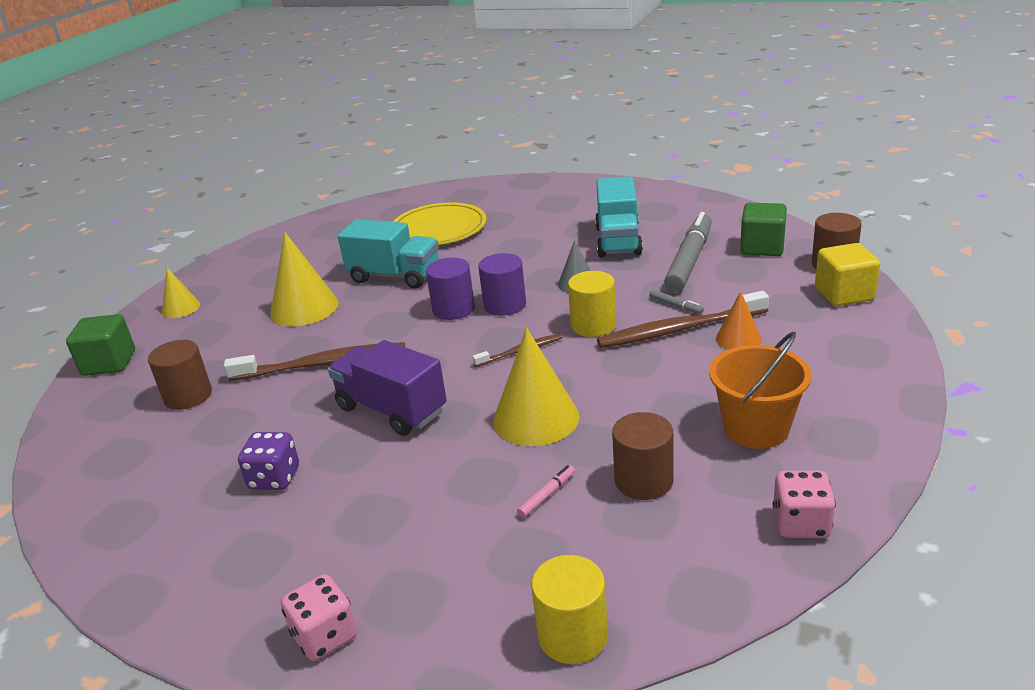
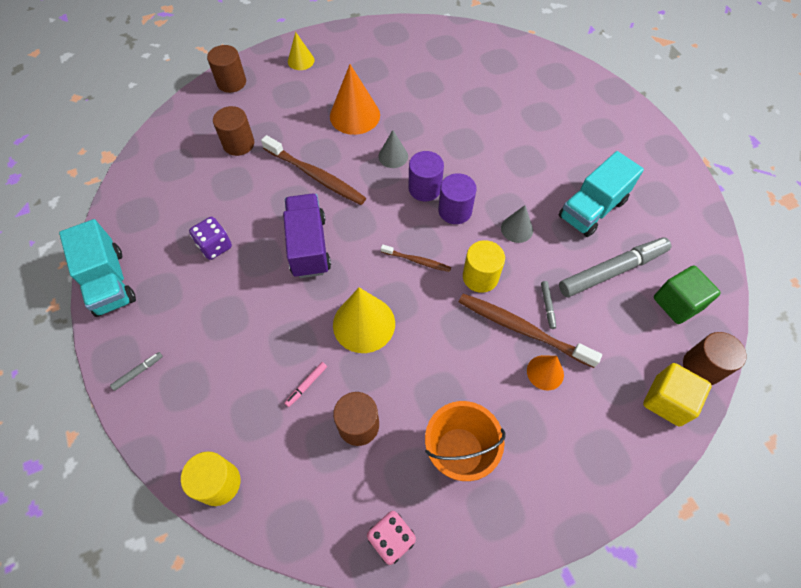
camera: 40 degrees right, 30 degrees up
green cube [66,314,135,376] -> brown cylinder [207,45,246,93]
yellow cone [270,232,339,326] -> orange cone [330,64,380,135]
pink dice [281,574,357,661] -> grey marker [110,352,163,391]
turquoise truck [338,219,439,289] -> turquoise truck moved to [59,219,136,317]
yellow plate [393,202,486,245] -> none
pink marker [517,465,575,518] -> pink marker turned 135 degrees clockwise [284,362,327,407]
none -> grey cone [378,130,408,168]

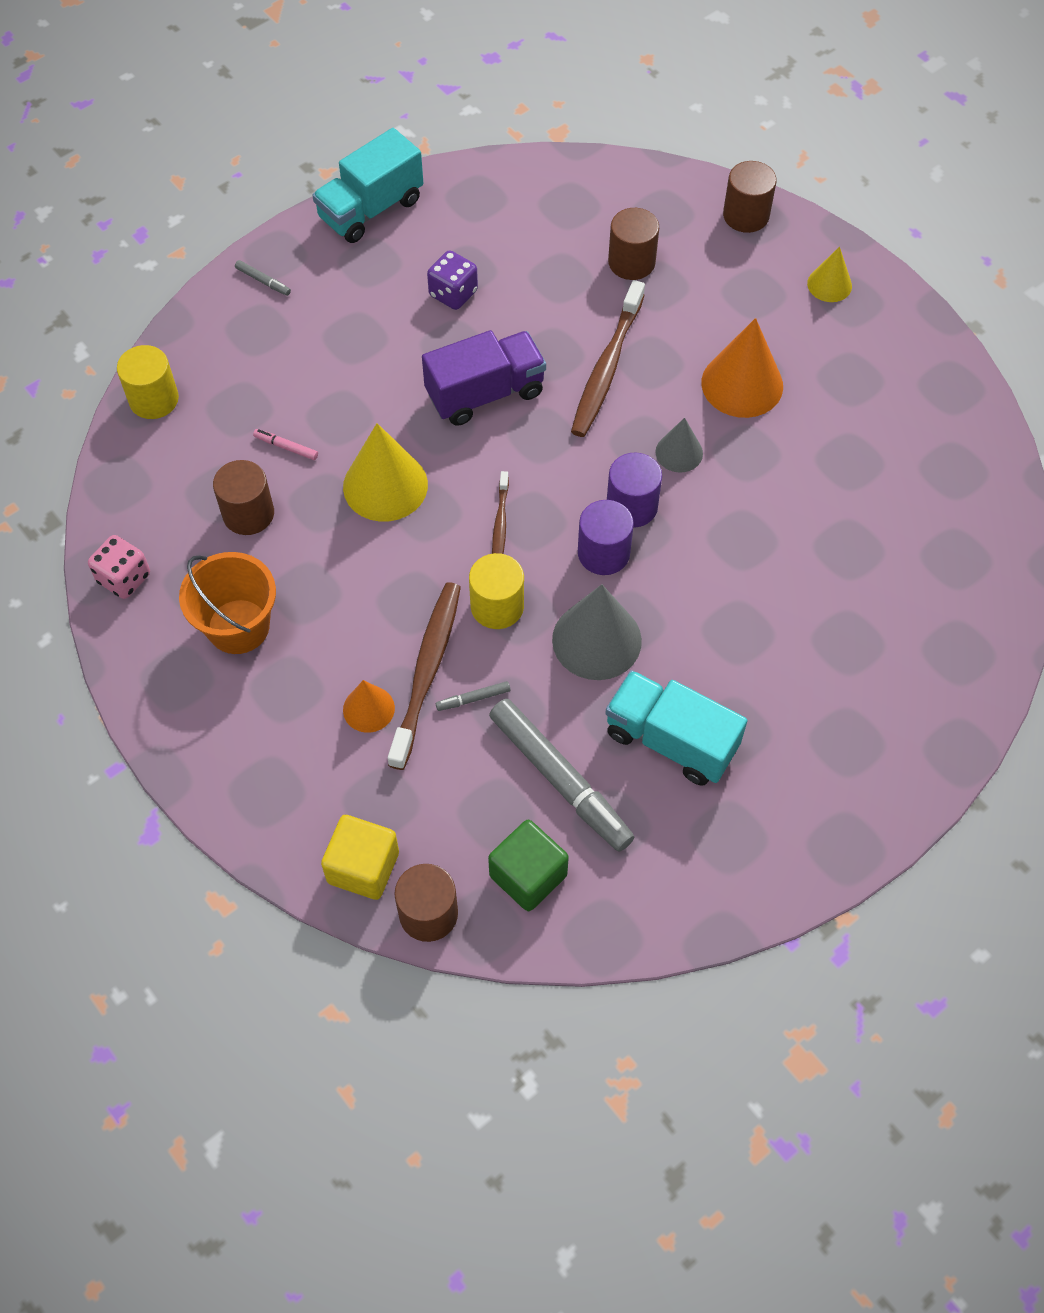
camera: 75 degrees right, 0 degrees up
grey cone [501,205,533,243] -> grey cone [552,584,642,680], size x1.77

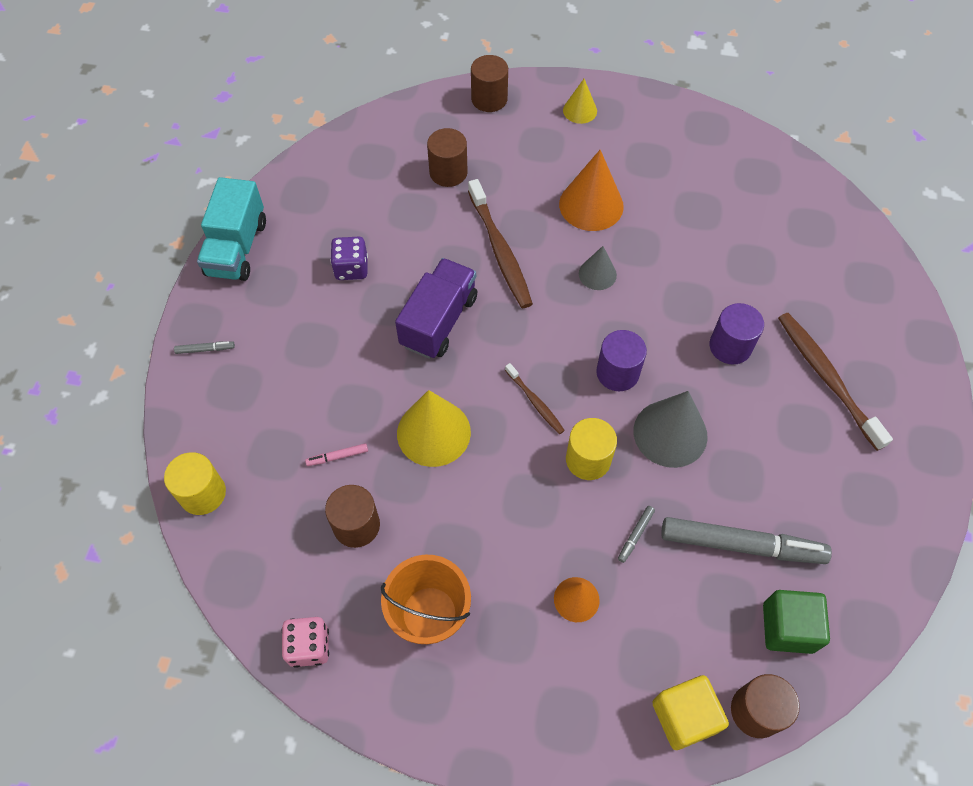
camera: 40 degrees left, 0 degrees up
brown toothbrush [388,582,461,770] -> brown toothbrush moved to [778,313,893,451]
turquoise truck [605,670,748,786] -> none
purple cylinder [607,452,662,528] -> purple cylinder moved to [710,303,764,364]

